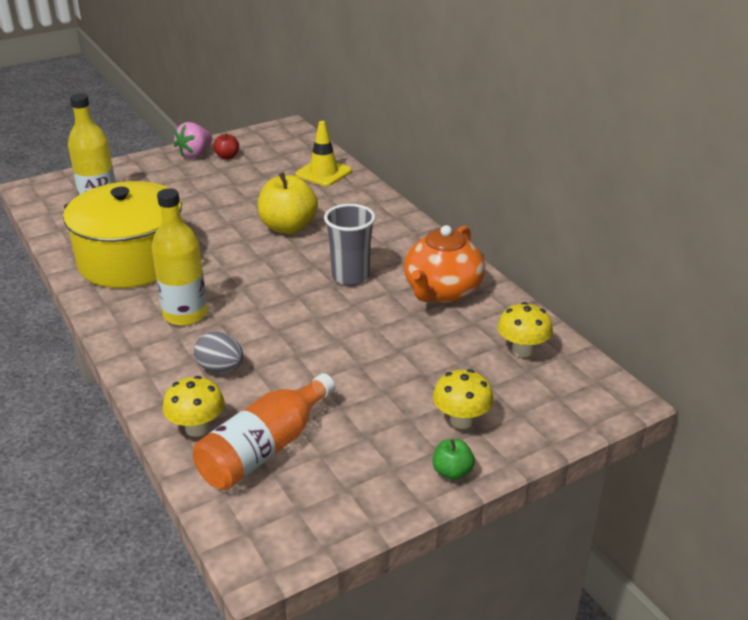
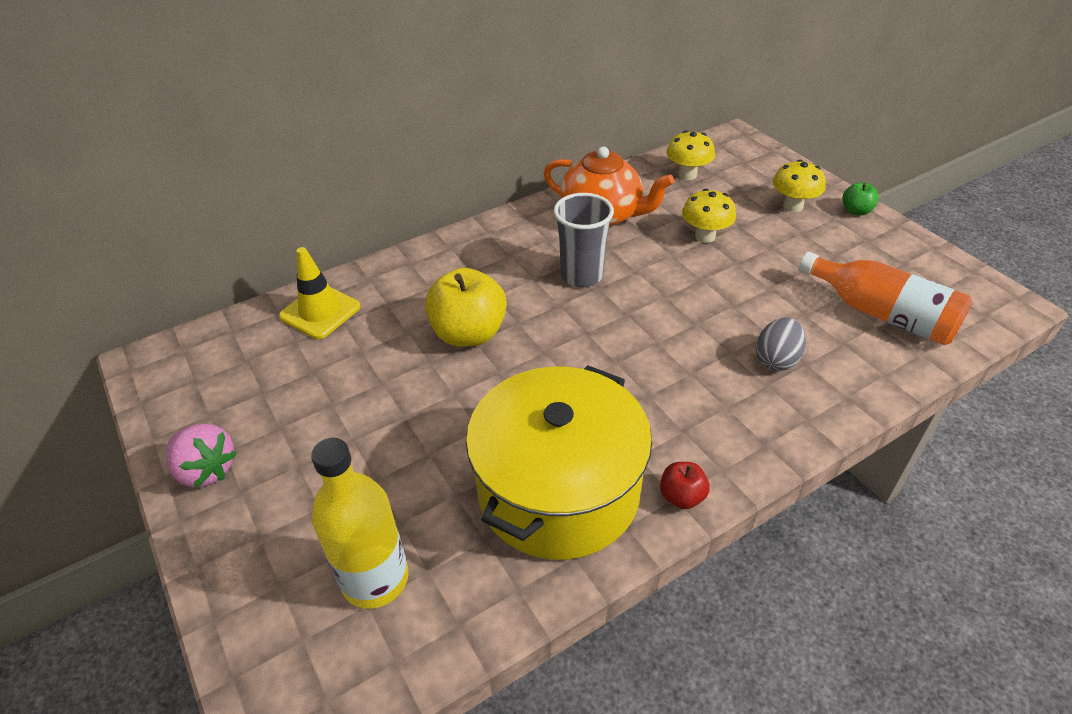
camera: 90 degrees left, 10 degrees up
yellow bottle [152,188,207,326] -> none
yellow mushroom [163,376,225,437] -> yellow mushroom moved to [682,189,736,243]
red apple [213,133,239,159] -> red apple moved to [660,462,710,509]

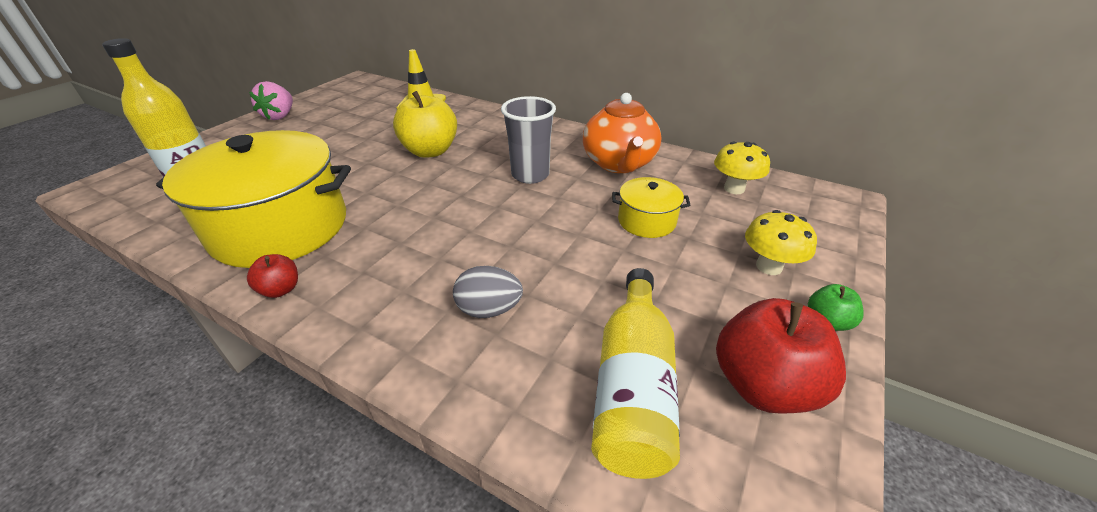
camera: 60 degrees right, 5 degrees down
yellow mushroom [682,189,736,243] -> yellow pot [612,177,691,238]
orange bottle [799,252,973,345] -> yellow bottle [591,268,680,479]
none -> red apple [716,298,846,414]

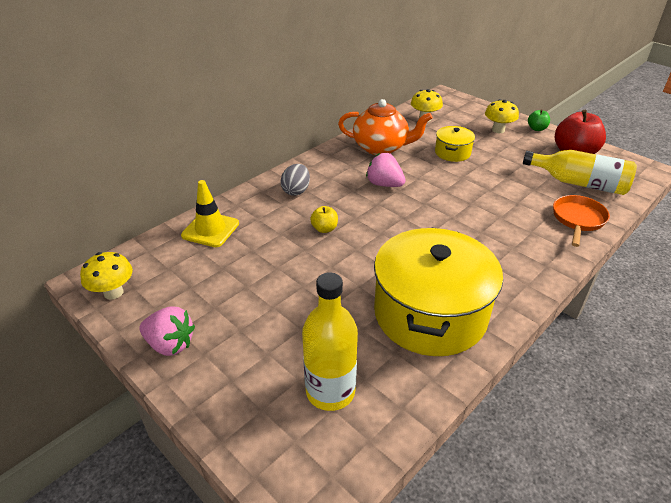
camera: 75 degrees left, 0 degrees up
red apple [247,254,298,298] -> none
yellow apple [393,91,457,158] -> yellow apple [310,206,338,233], size x0.49
grey egg [453,266,523,318] -> grey egg moved to [280,164,310,196]
grey cup [501,96,556,184] -> pink strawberry [366,153,406,187]
none -> yellow mushroom [80,252,133,300]
none -> orange pan [553,195,610,247]

